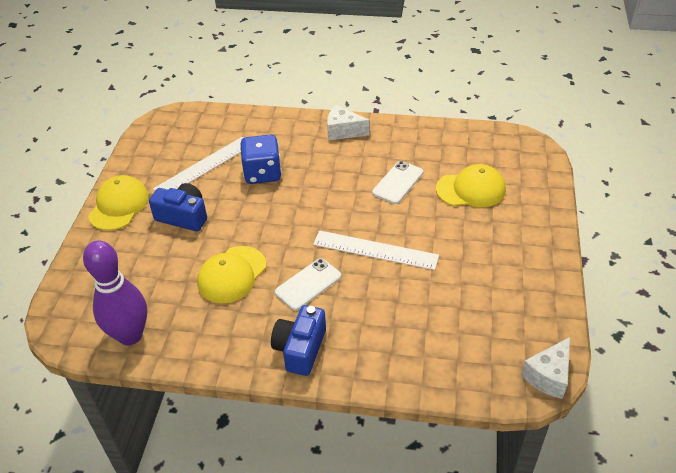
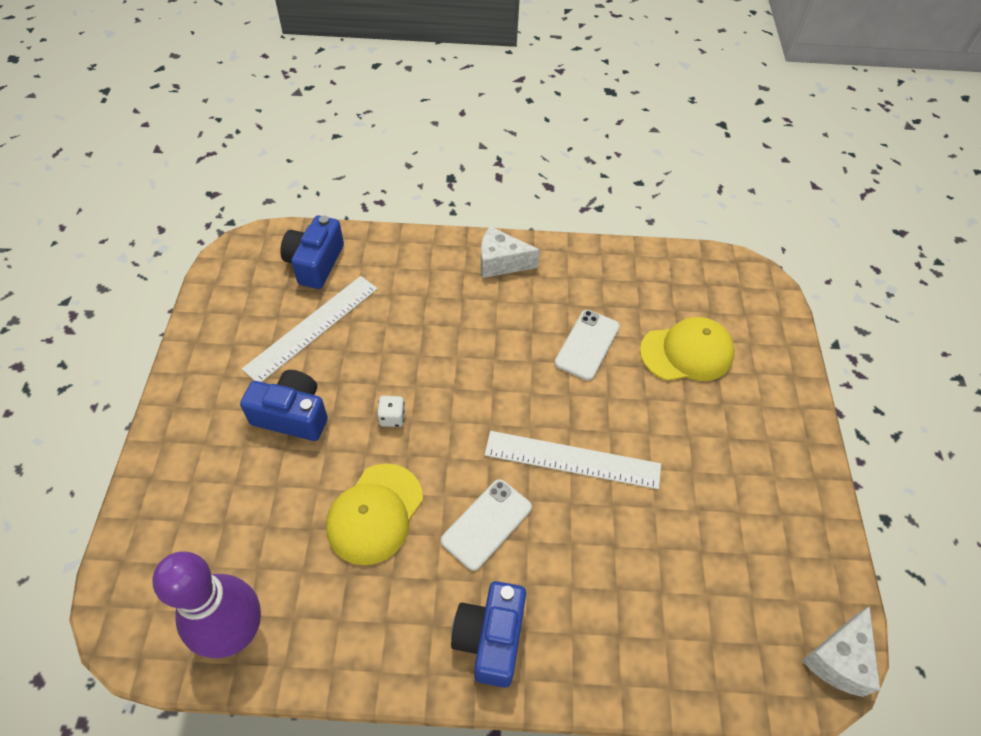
camera: 10 degrees left, 10 degrees up
yellow cap [88,175,149,231] -> none
blue dice [240,135,282,184] -> none
none -> blue camera [280,216,344,289]
none -> white dice [377,396,405,427]

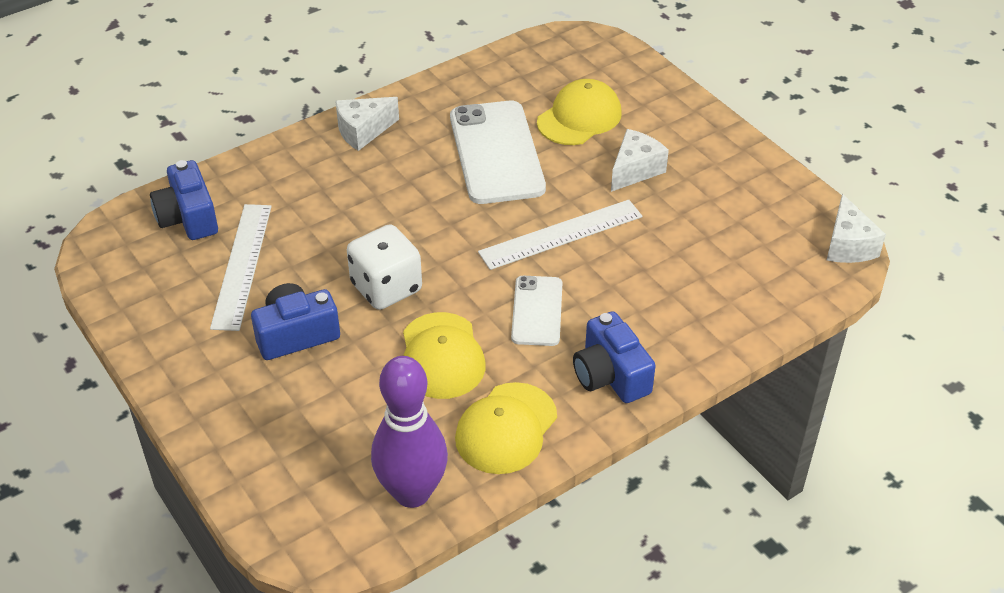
camera: 35 degrees left, 10 degrees down
white dice [377,396,405,427] -> white dice [347,224,422,310], size x2.24
white phone [555,310,620,381] -> white phone [450,101,546,204], size x1.78
none -> yellow cap [455,382,557,474]
none -> white cheese [611,129,669,192]

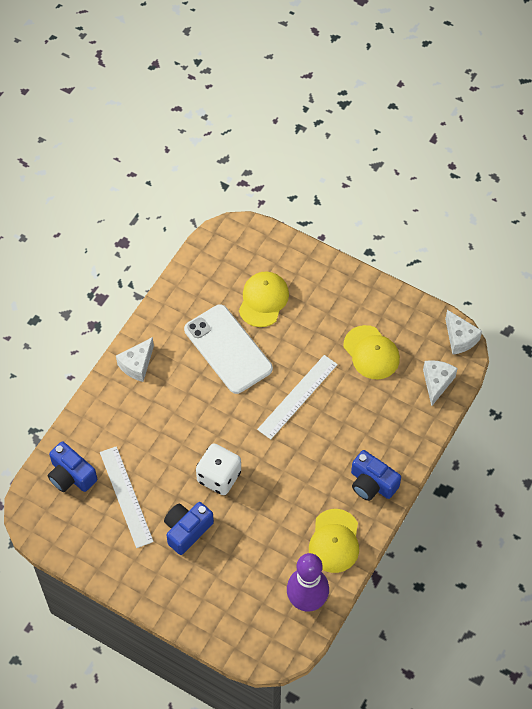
camera: 25 degrees left, 15 degrees up
yellow cap [403,312,486,399] -> yellow cap moved to [344,325,400,379]
white phone [511,276,562,346] -> none
white cheese [611,129,669,192] -> white cheese moved to [423,360,458,407]

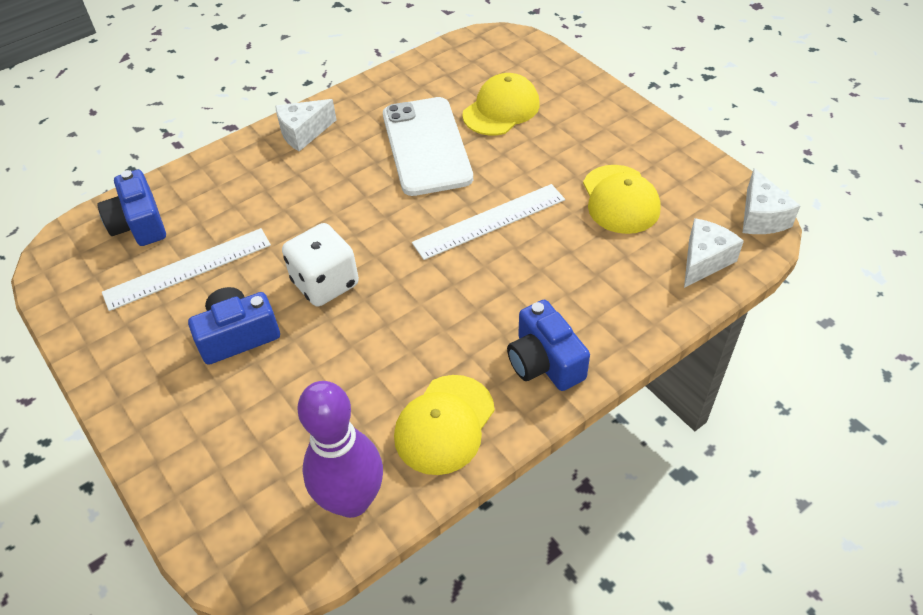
camera: 25 degrees right, 10 degrees down
white ruler [100,446,154,548] -> white ruler turned 60 degrees clockwise [102,228,271,311]

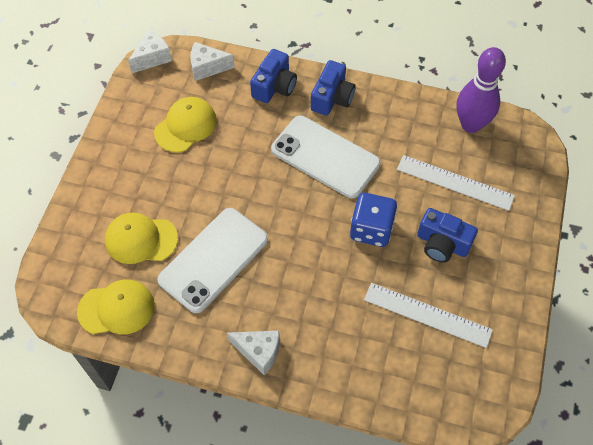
camera: 130 degrees left, 10 degrees up
blue camera [97,170,166,246] -> blue camera moved to [250,49,297,103]
white dice [282,223,359,306] -> blue dice [350,193,397,247]
yellow cap [394,375,495,475] -> yellow cap moved to [77,280,155,334]
white ruler [412,184,565,260] -> white ruler moved to [397,155,515,211]
none -> white phone [271,116,381,198]

